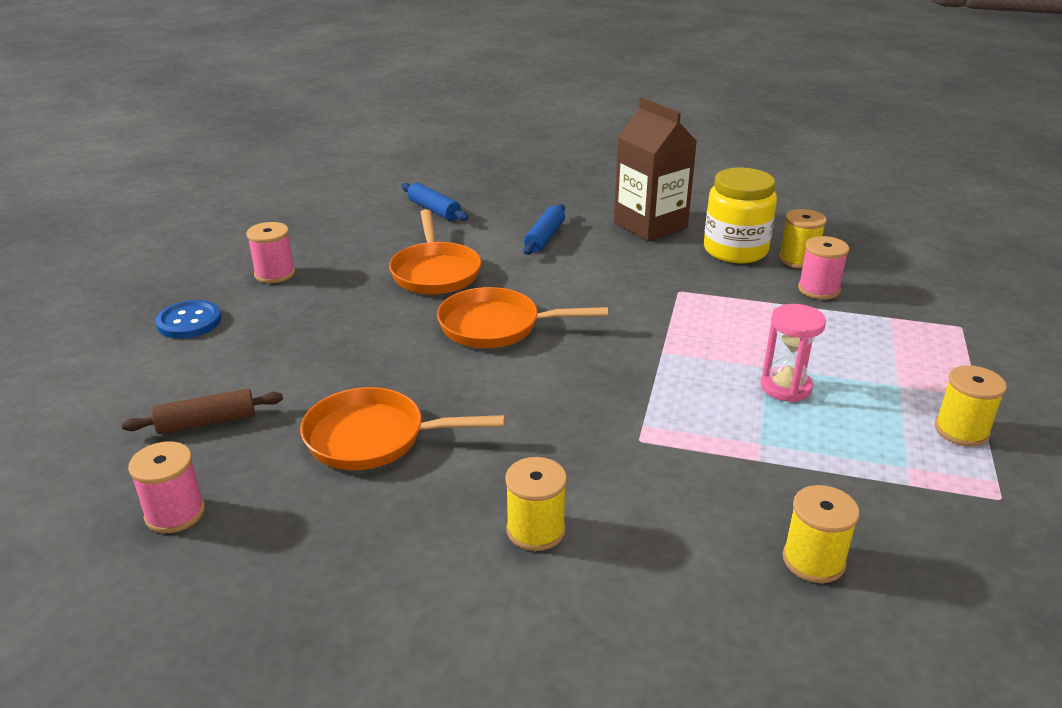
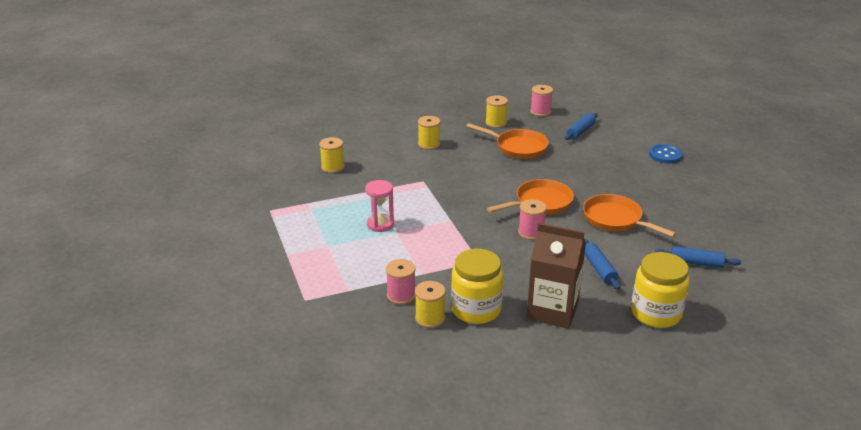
camera: 145 degrees right, 0 degrees up
brown rolling pin [122,389,283,434] -> blue rolling pin [565,113,598,140]
pink spool [247,222,295,283] -> pink spool moved to [518,199,547,240]
orange pan [300,387,505,470] -> orange pan turned 60 degrees clockwise [466,123,549,159]
yellow spool [935,365,1007,447] -> yellow spool moved to [485,95,508,128]
none -> yellow jar [631,252,690,328]

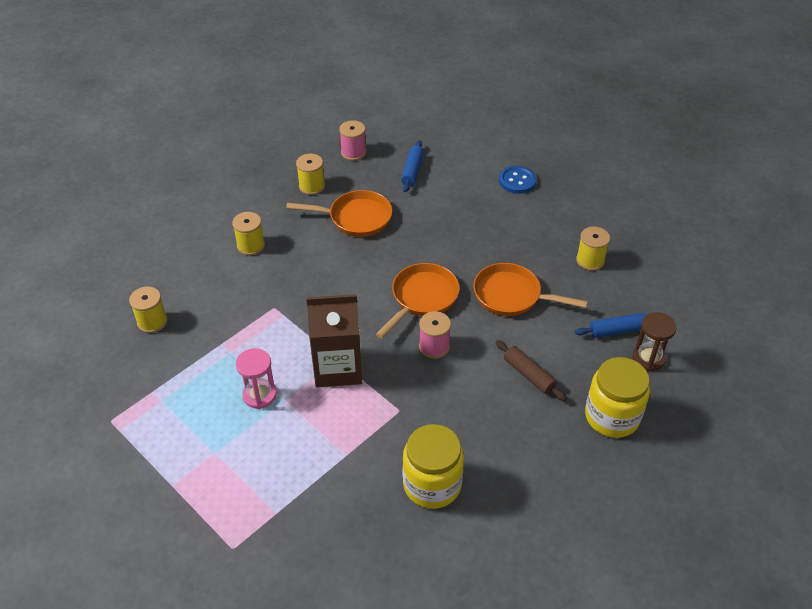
camera: 25 degrees left, 15 degrees up
pink spool [386,259,416,305] -> none
yellow spool [415,281,446,328] -> yellow spool moved to [576,227,610,271]
brown carton [526,223,586,329] -> brown carton moved to [306,294,362,387]
blue rolling pin [584,239,620,290] -> brown rolling pin [496,340,566,401]
none -> brown hourglass [632,312,677,372]

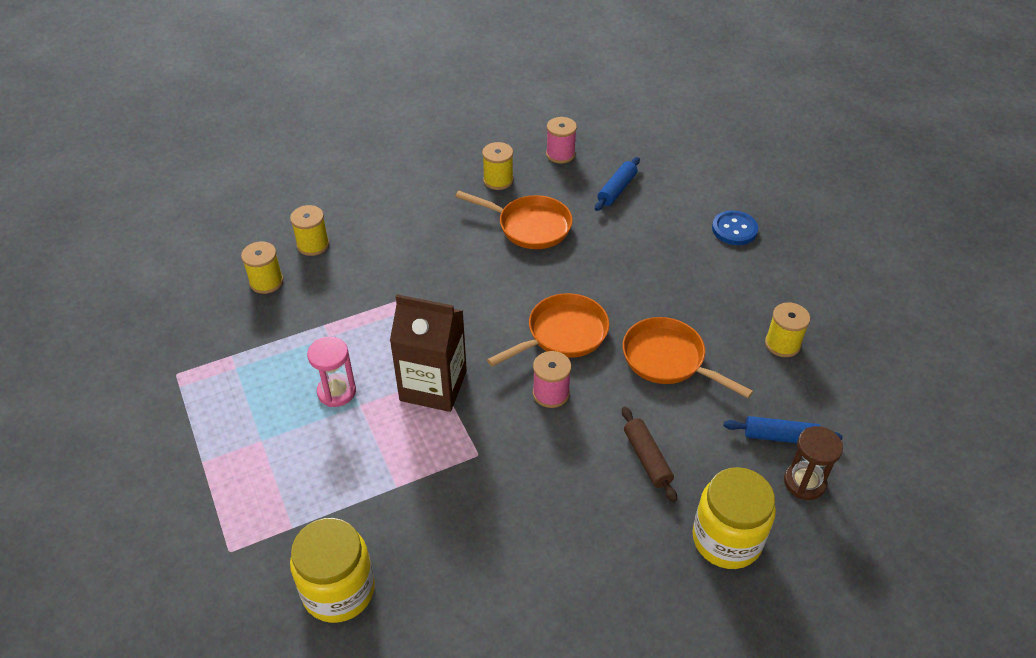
camera: 20 degrees right, 0 degrees up
yellow spool [232,212,265,255] -> yellow spool moved to [290,205,329,256]
yellow jar [403,424,464,509] -> yellow jar moved to [290,518,375,623]

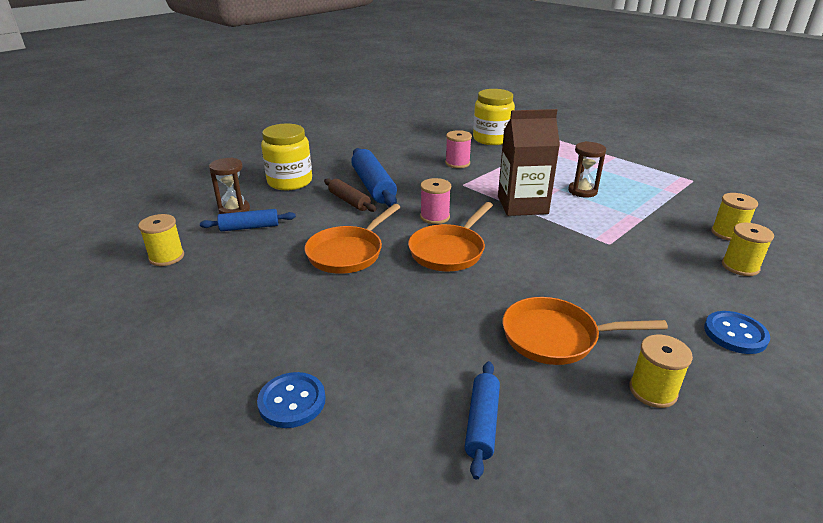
camera: 160 degrees right, 15 degrees down
pink hourglass [307,336,356,407] -> brown hourglass [568,141,606,198]
pink spool [546,117,577,164] -> pink spool moved to [445,130,472,168]
orange pan [623,317,753,398] -> orange pan turned 105 degrees clockwise [305,204,400,274]
yellow spool [765,302,810,357] -> yellow spool moved to [138,214,184,266]
none -> blue rolling pin [351,148,397,207]
none -> blue button [704,311,770,354]

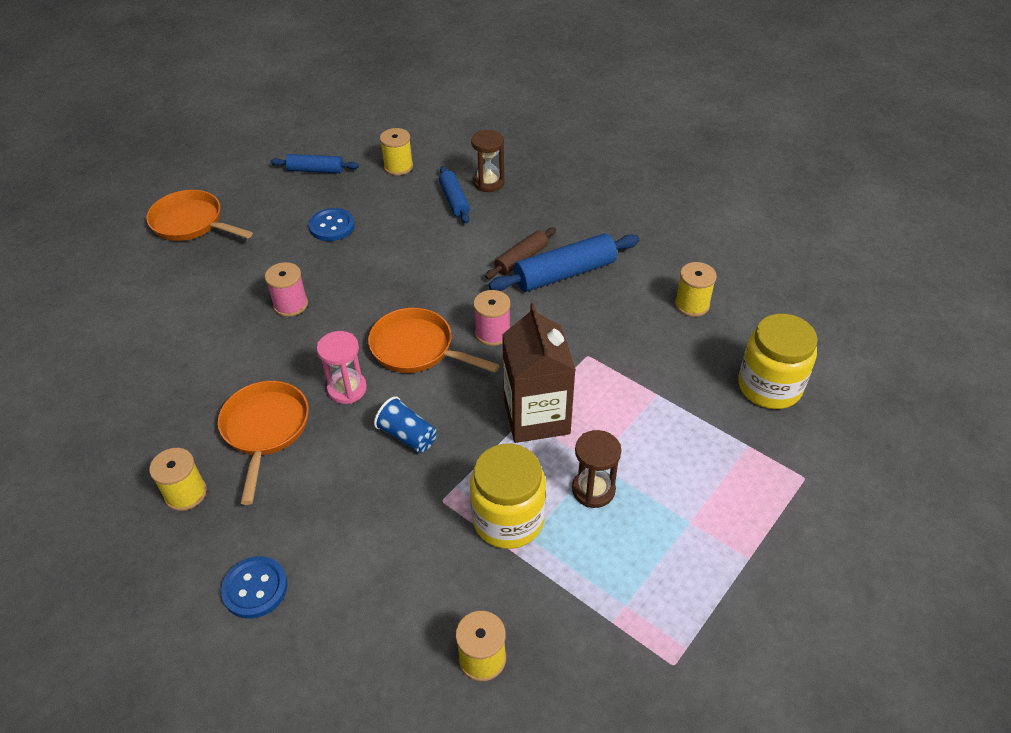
camera: 85 degrees right, 15 degrees up
blue button [257,372,326,428] -> blue button moved to [309,208,355,241]
yellow jar [261,124,312,190] -> yellow jar moved to [470,444,546,549]
orange pan [305,204,400,274] -> orange pan moved to [146,190,253,241]
pink spool [445,130,472,168] -> pink spool moved to [265,262,308,317]
blue rolling pin [465,361,500,480] -> blue rolling pin moved to [270,154,359,173]
yellow spool [722,223,774,276] -> yellow spool moved to [675,262,717,317]
none -> pink hourglass [317,331,367,404]
none -> blue cup [374,396,437,453]

